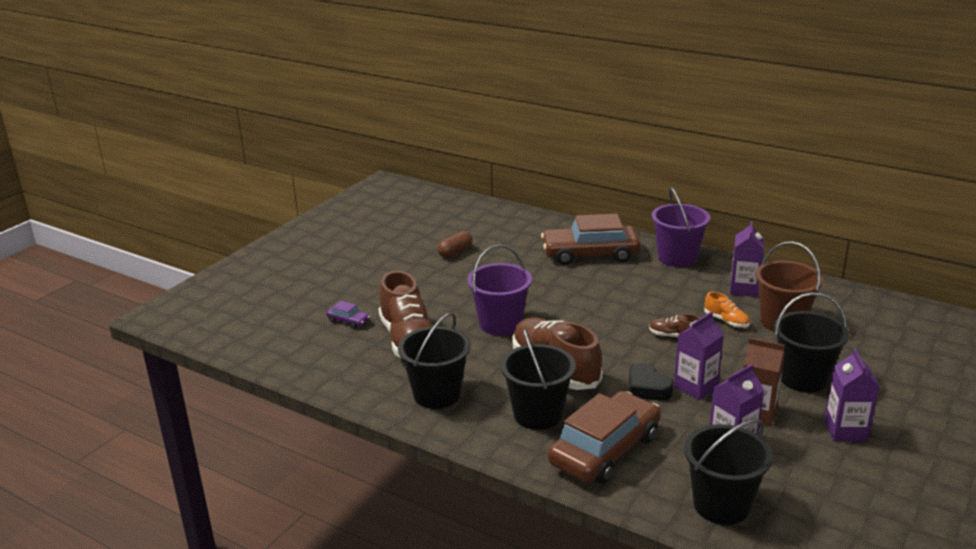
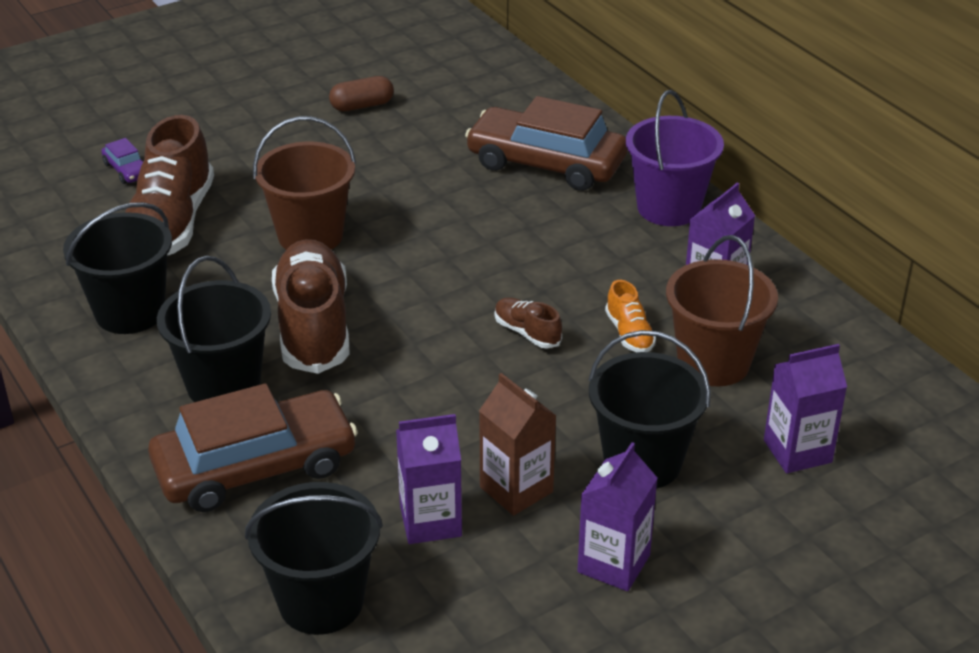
camera: 25 degrees right, 10 degrees up
purple bucket [467,244,532,336] -> brown bucket [253,116,356,250]
black heart [629,363,674,401] -> none
purple carton [674,311,724,400] -> purple carton moved to [764,344,847,473]

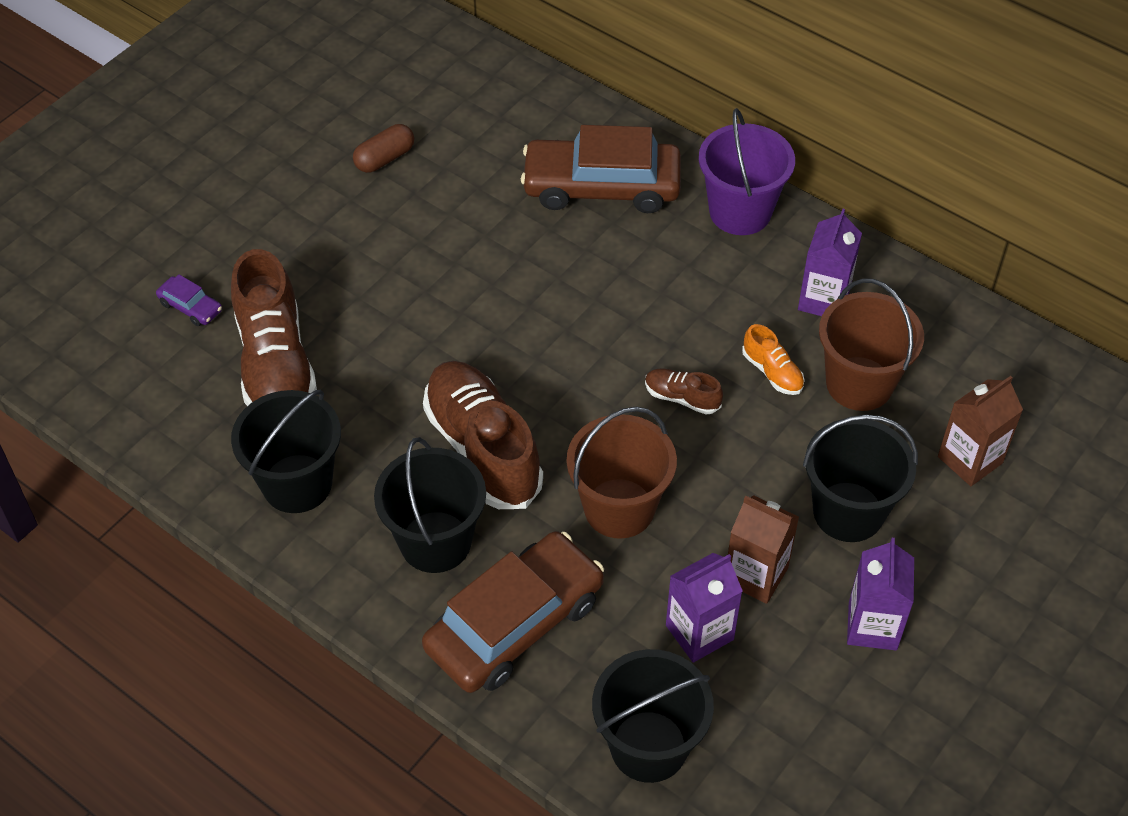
camera: 20 degrees left, 15 degrees up
brown bucket [253,116,356,250] -> brown bucket moved to [567,407,677,539]
purple carton [764,344,847,473] -> brown carton [938,376,1023,486]

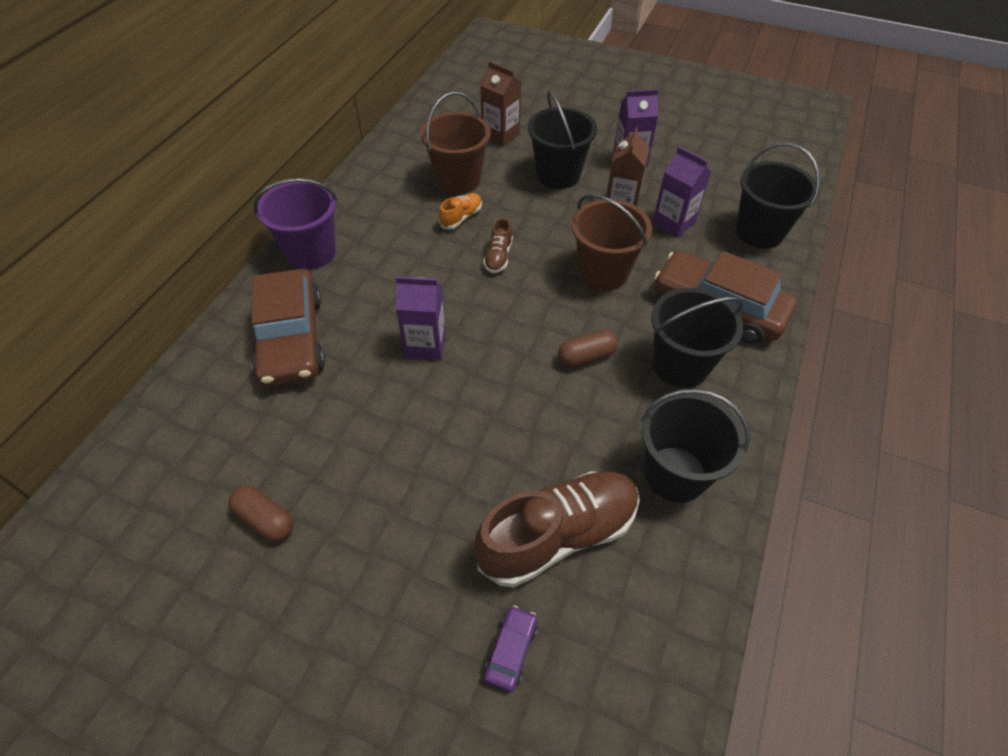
camera: 105 degrees left, 0 degrees up
brown shoe [423,361,543,509] -> brown capsule [558,330,618,367]
purple carton [798,209,862,316] -> purple carton moved to [396,277,446,360]

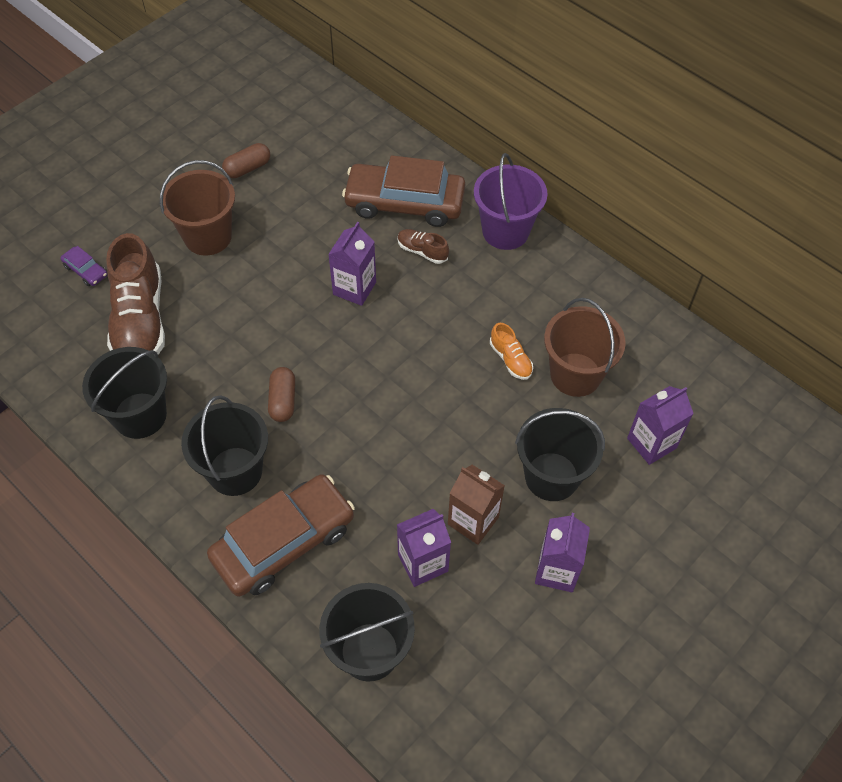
camera: 110 degrees right, 5 degrees up
brown carton [480,61,521,146] -> purple carton [627,386,694,465]
brown shoe [483,218,513,273] -> brown shoe moved to [397,229,449,264]
brown bucket [572,194,652,291] -> brown bucket moved to [160,160,235,255]

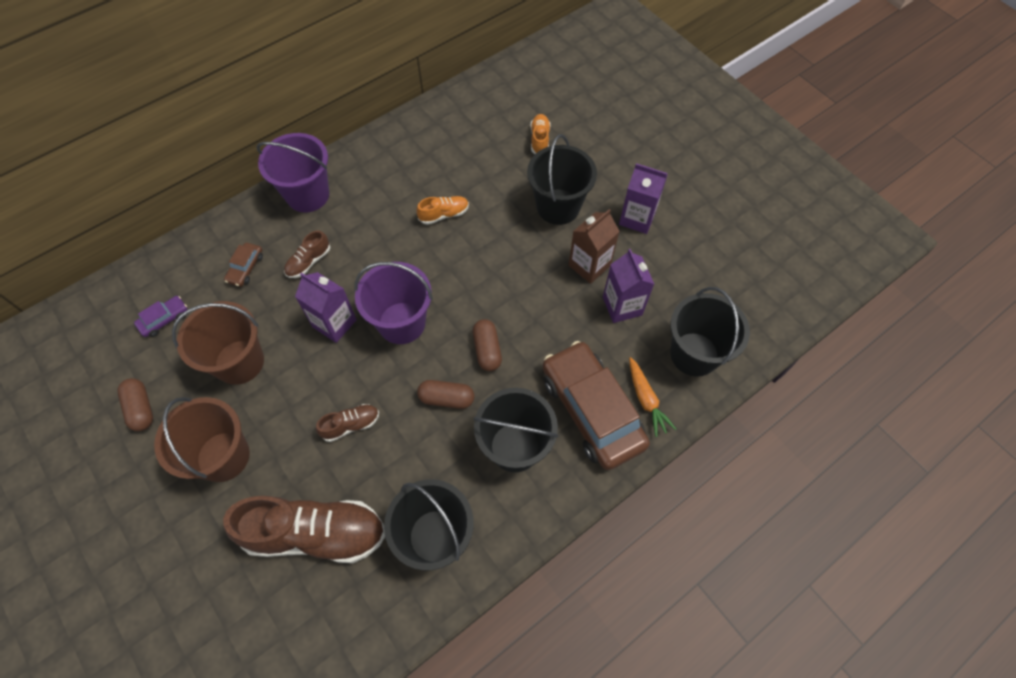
camera: 80 degrees left, 5 degrees up
purple car [60,246,107,286] -> purple car moved to [134,296,188,337]
brown car [342,155,465,227] -> brown car [224,243,263,287], size x0.41
brown bucket [544,298,626,397] -> brown bucket moved to [172,301,264,385]
purple carton [627,386,694,465] -> orange shoe [530,114,551,154]
none -> brown shoe [316,404,379,442]
none -> purple bucket [354,262,433,344]
none -> brown capsule [473,319,502,371]
none -> orange carrot [629,357,676,437]

